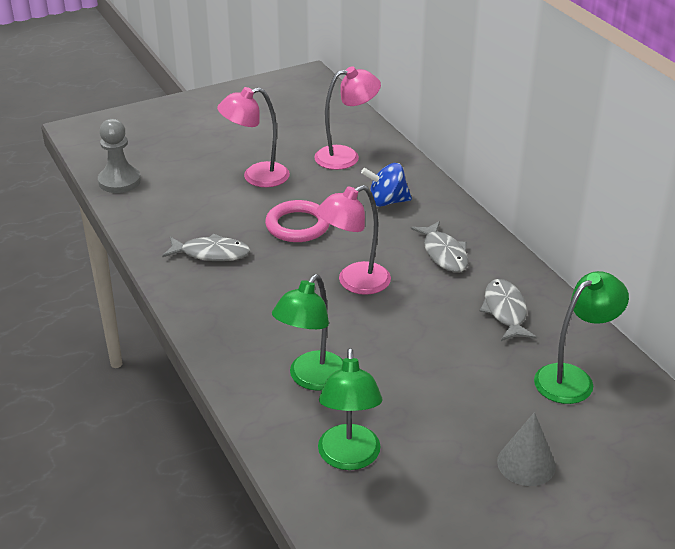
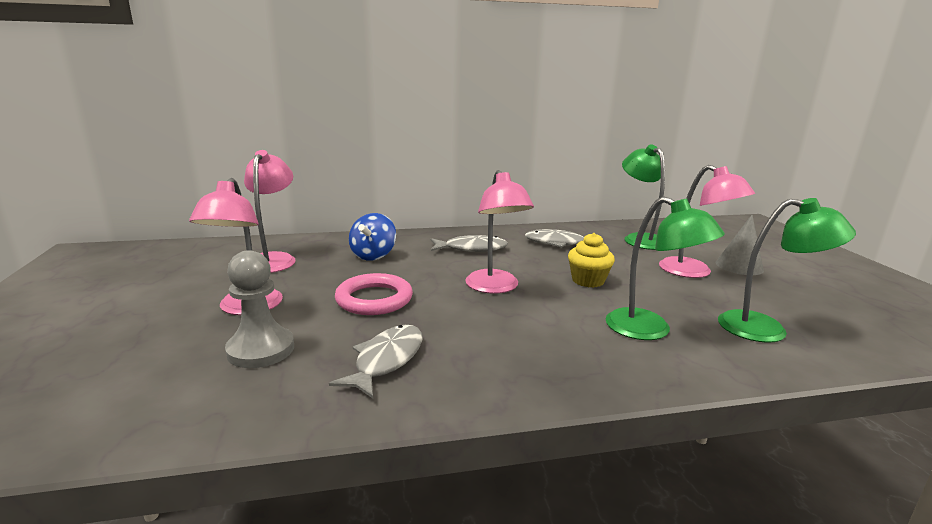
camera: 75 degrees left, 15 degrees down
grey pawn [98,119,141,193] -> grey pawn moved to [225,250,294,368]
none -> yellow cupcake [568,233,615,288]
none -> pink lamp [659,165,755,278]

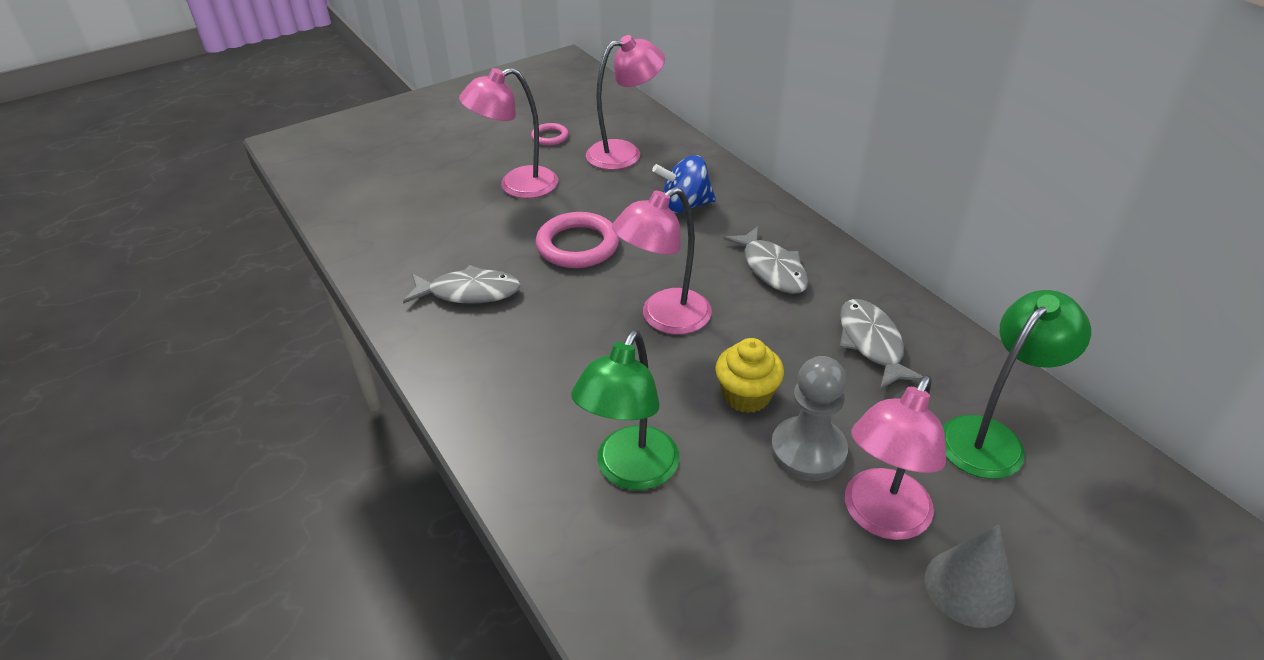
camera: 70 degrees right, 20 degrees up
grey pawn [225,250,294,368] -> grey pawn moved to [771,356,848,481]
green lamp [718,198,856,343] -> none
none -> pink ring [531,123,569,146]

